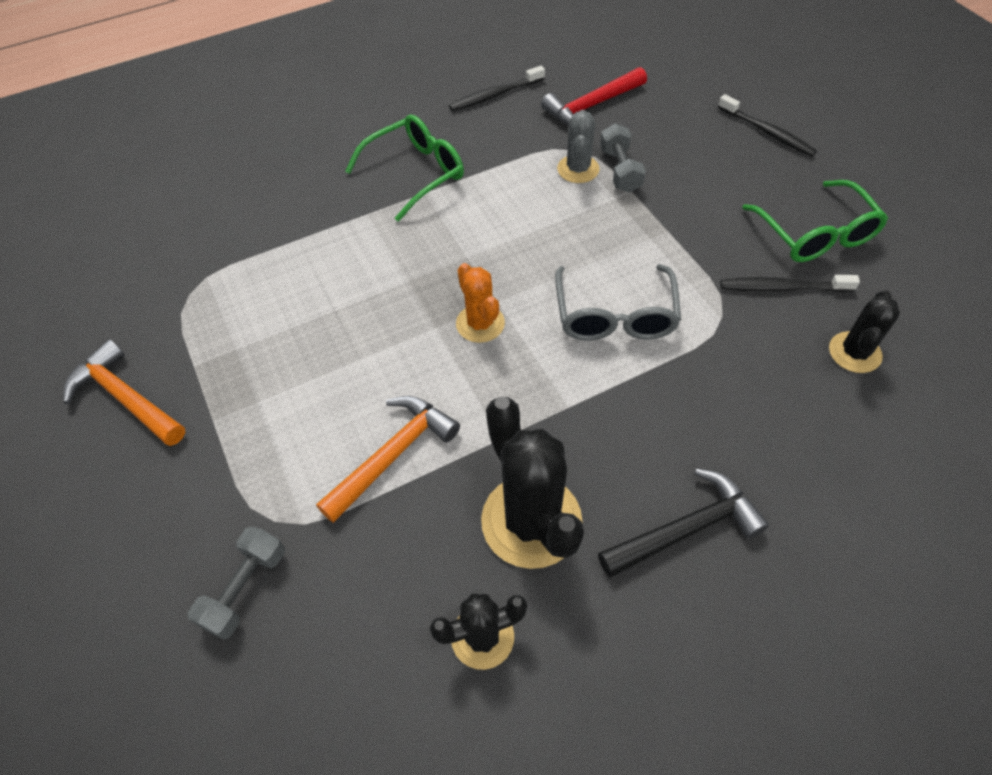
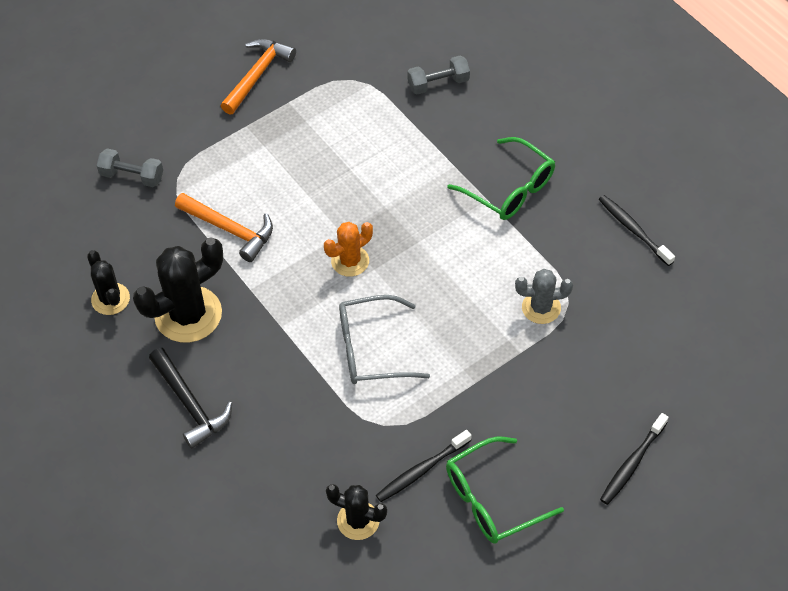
camera: 80 degrees right, 0 degrees up
red hammer [541,67,647,126] -> none
grey dumbbell [600,123,646,193] -> grey dumbbell moved to [407,55,470,94]
black toothbrush [721,275,860,292] -> black toothbrush turned 120 degrees counterclockwise [376,430,471,502]

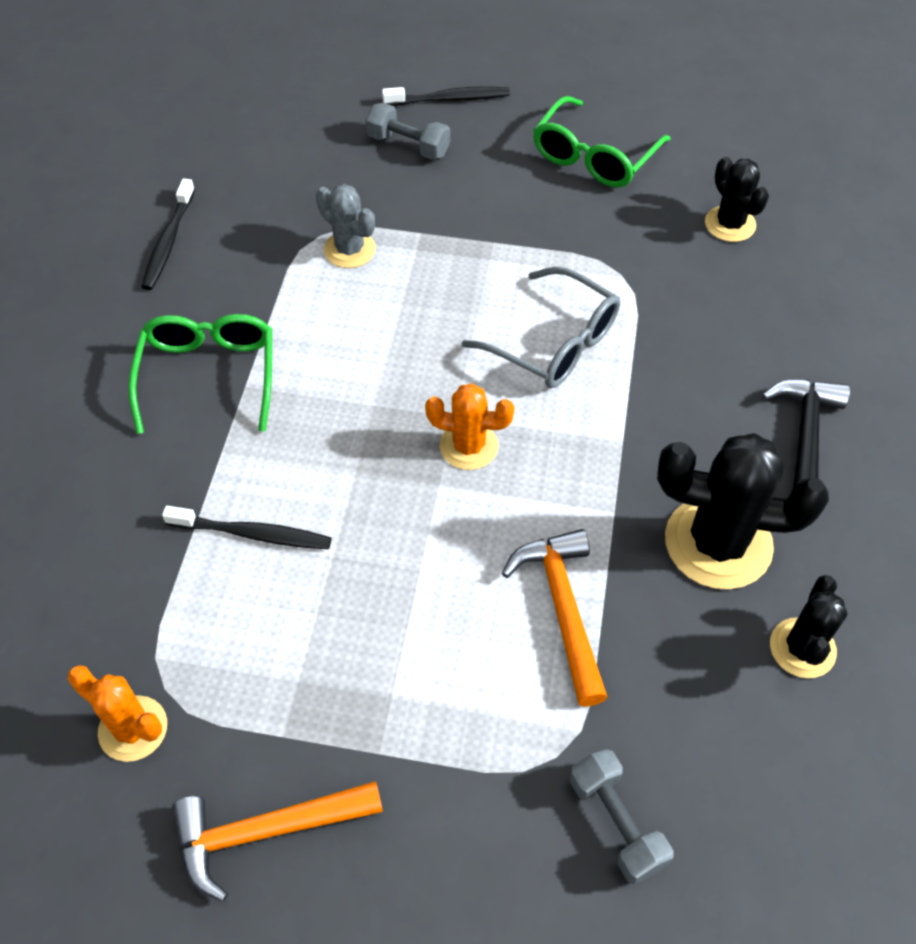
camera: 135 degrees left, 0 degrees up
black toothbrush [376,430,471,502] -> black toothbrush moved to [162,506,332,549]
grey dumbbell [407,55,470,94] -> grey dumbbell moved to [365,103,450,160]
green glasses [446,436,564,544] -> green glasses turned 105 degrees clockwise [533,96,671,187]
none -> orange cactus [67,665,167,762]

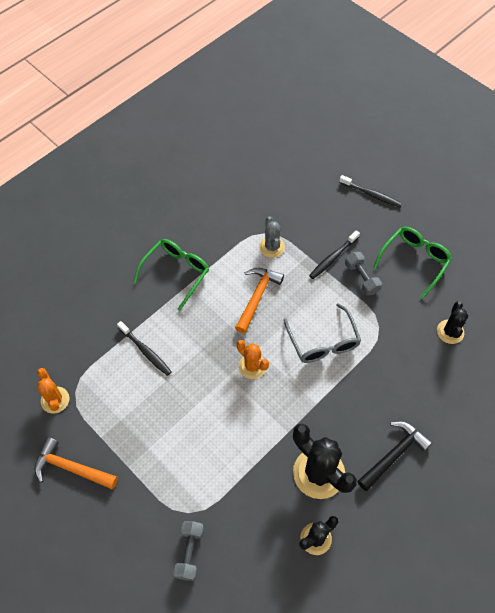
camera: 35 degrees right, 5 degrees up
black toothbrush [141,179,195,290] -> black toothbrush moved to [309,230,360,279]
grey dumbbell [365,103,450,160] -> grey dumbbell moved to [345,252,382,296]
orange hammer [502,529,608,707] -> orange hammer moved to [235,268,284,333]
green glasses [533,96,671,187] -> green glasses turned 150 degrees clockwise [373,227,452,299]

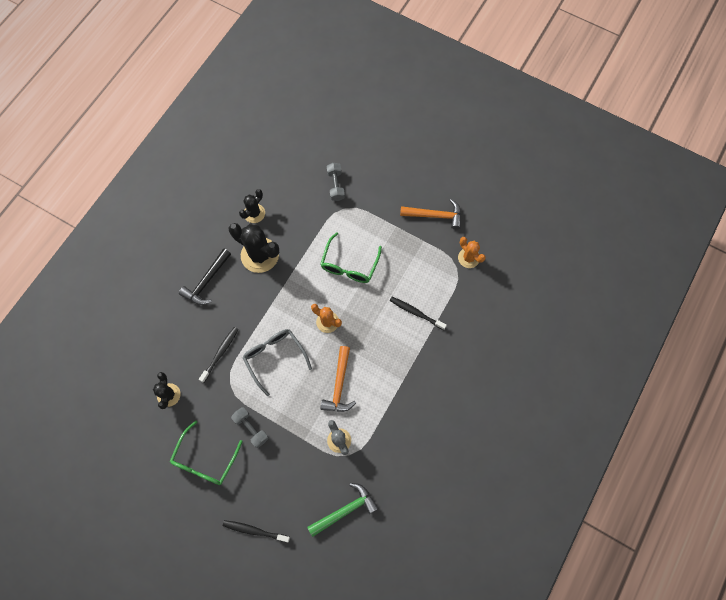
camera: 165 degrees right, 10 degrees up
green glasses [133,239,209,311] -> green glasses moved to [320,232,382,283]
black toothbrush [309,230,360,279] -> black toothbrush moved to [199,327,238,383]
none -> green hammer [307,483,379,537]

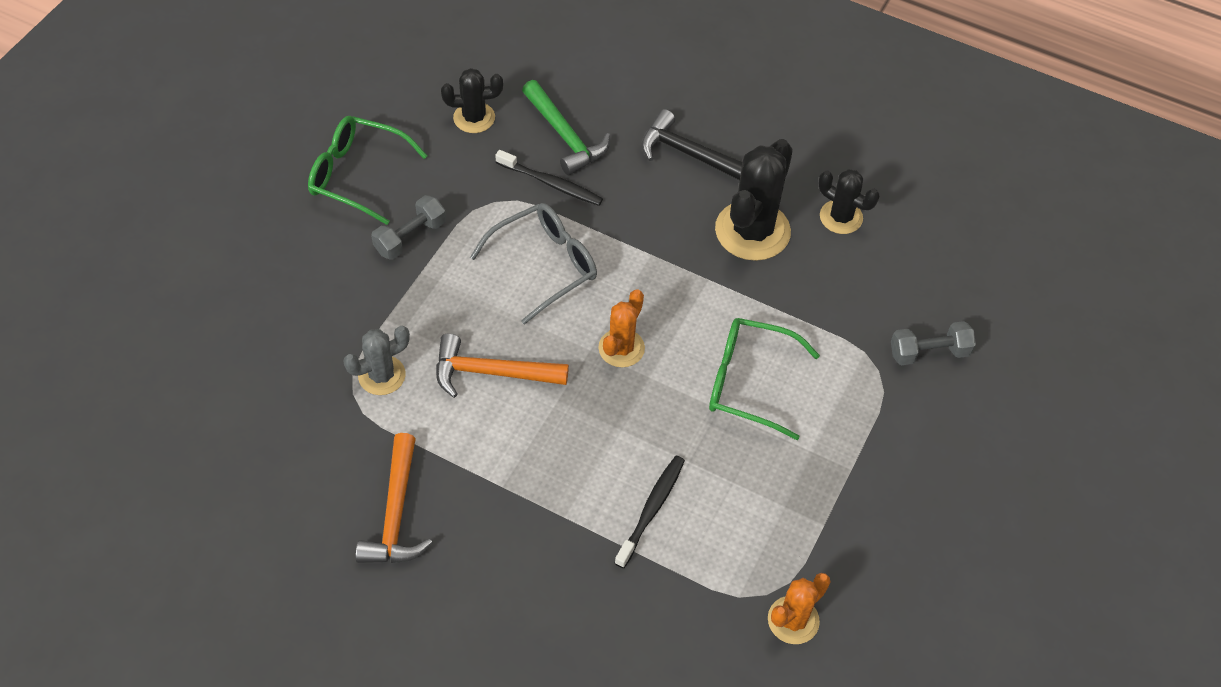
camera: 85 degrees right, 15 degrees down
black toothbrush [223,520,290,542] -> none
green hammer [307,483,379,537] -> green hammer moved to [522,80,610,175]
orange hammer [400,199,461,230] -> orange hammer moved to [356,433,432,563]

